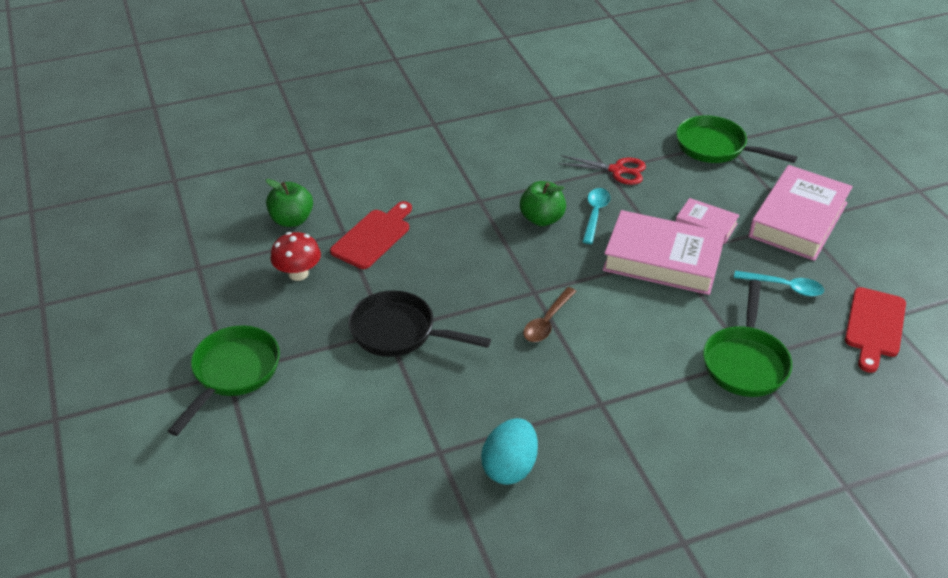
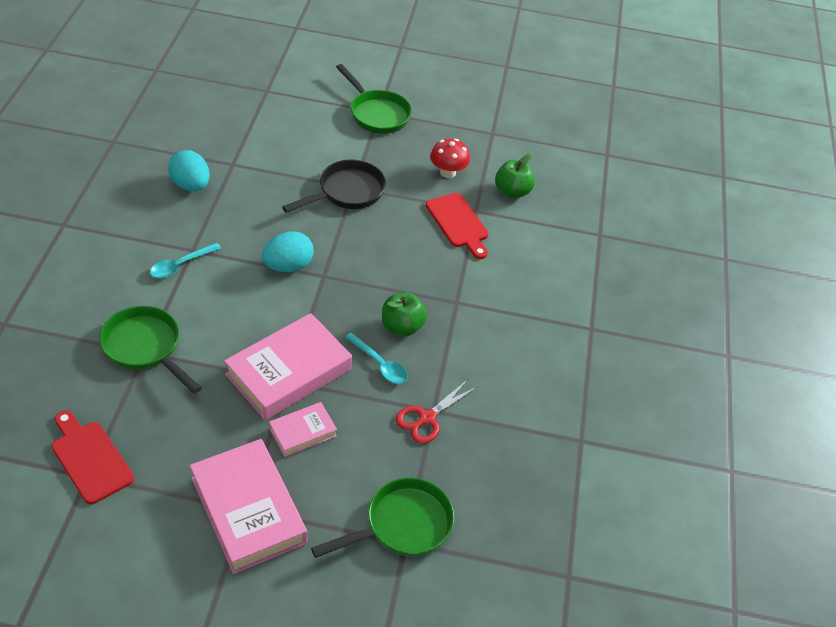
camera: 115 degrees right, 5 degrees up
brown spoon [523,287,577,342] -> turquoise egg [262,232,314,272]
turquoise spoon [734,271,824,296] -> turquoise spoon moved to [150,243,221,278]

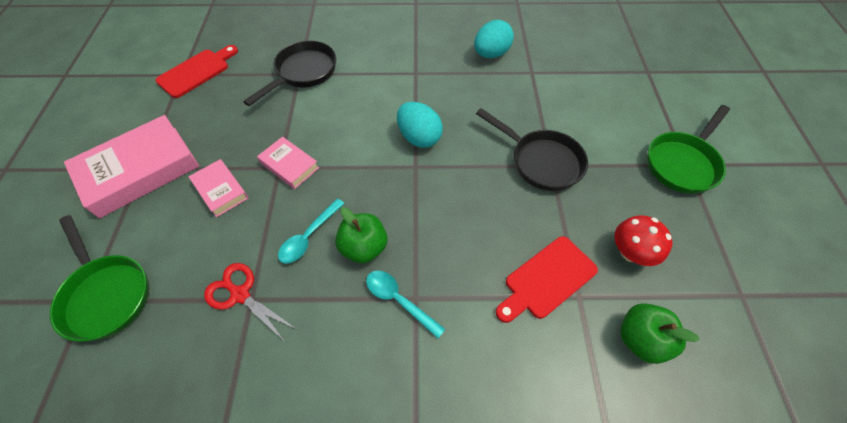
camera: 85 degrees right, 10 degrees up
green pan [99,306,202,394] -> black pan [243,41,336,106]
turquoise spoon [150,243,221,278] -> turquoise spoon moved to [366,271,445,338]
pink book [224,313,352,420] -> pink book [257,137,319,189], size x0.52

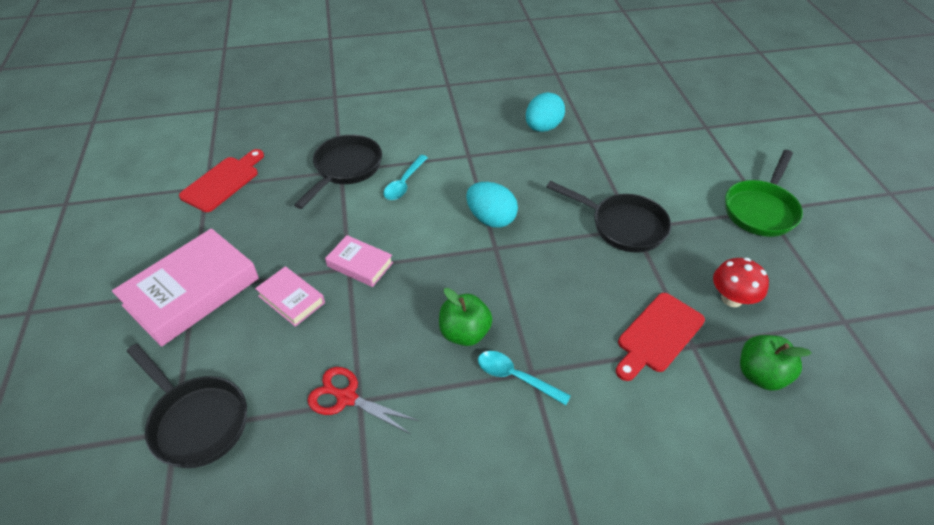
camera: 10 degrees left, 10 degrees down
green pan [50,215,149,342] -> black pan [127,344,247,468]
turquoise spoon [278,198,345,263] -> turquoise spoon moved to [383,155,428,200]

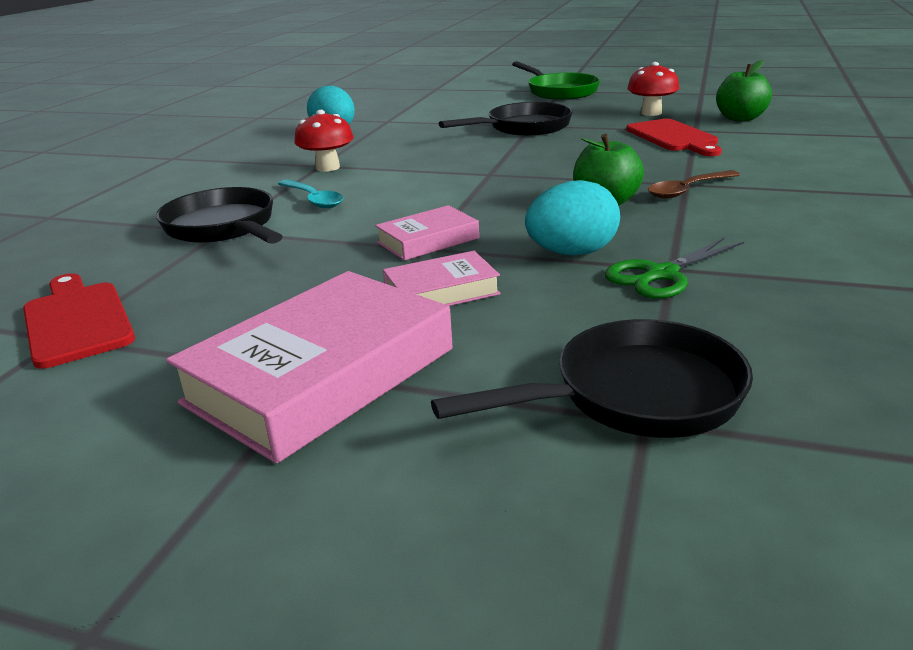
camera: 60 degrees left, 20 degrees down
pink book [112,228,259,347] -> pink book turned 60 degrees clockwise [166,271,452,464]
red scissors [307,367,419,434] -> green scissors [605,237,744,299]
turquoise egg [466,182,518,228] -> turquoise egg moved to [525,180,620,256]
turquoise spoon [478,351,571,405] -> brown spoon [648,170,740,198]
none -> red mushroom [294,110,354,172]

